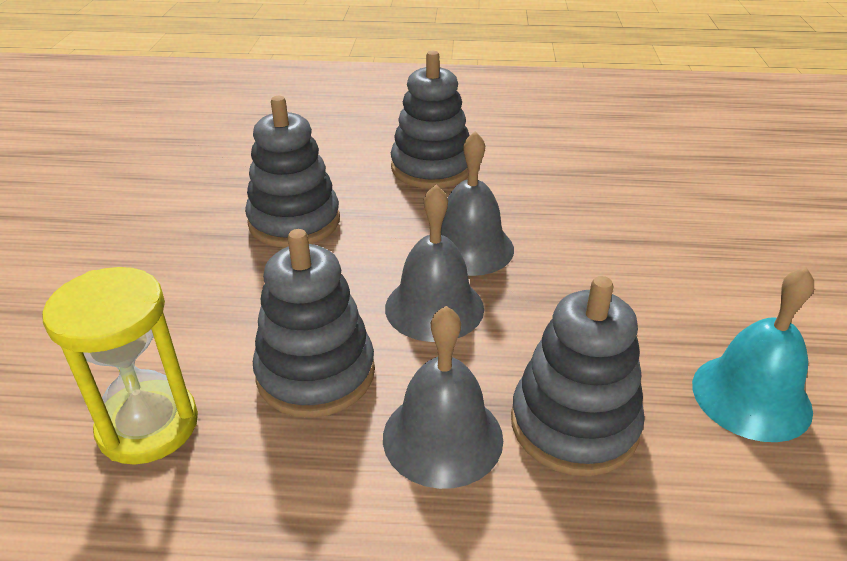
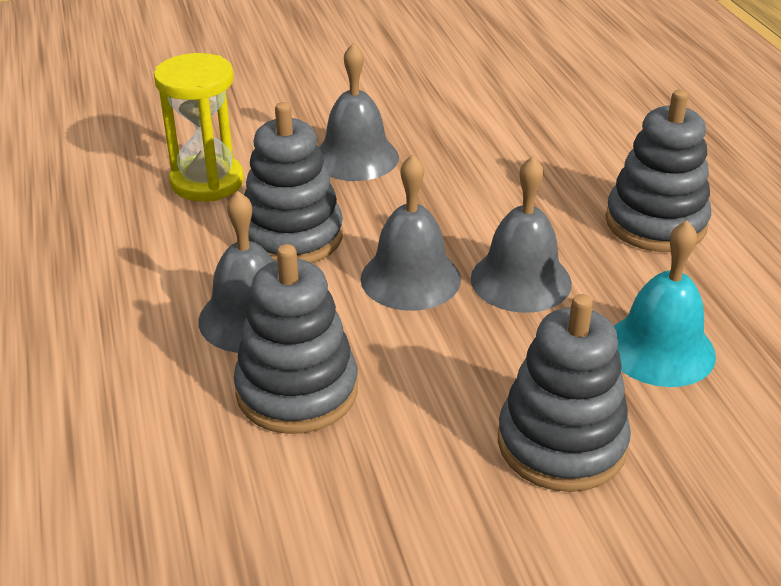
camera: 70 degrees right, 0 degrees up
grey stacking toy [245,96,340,248] -> grey stacking toy moved to [498,294,631,492]
turquoise bell [692,267,814,442] -> turquoise bell moved to [614,220,716,387]
none -> grey bell [319,43,399,181]

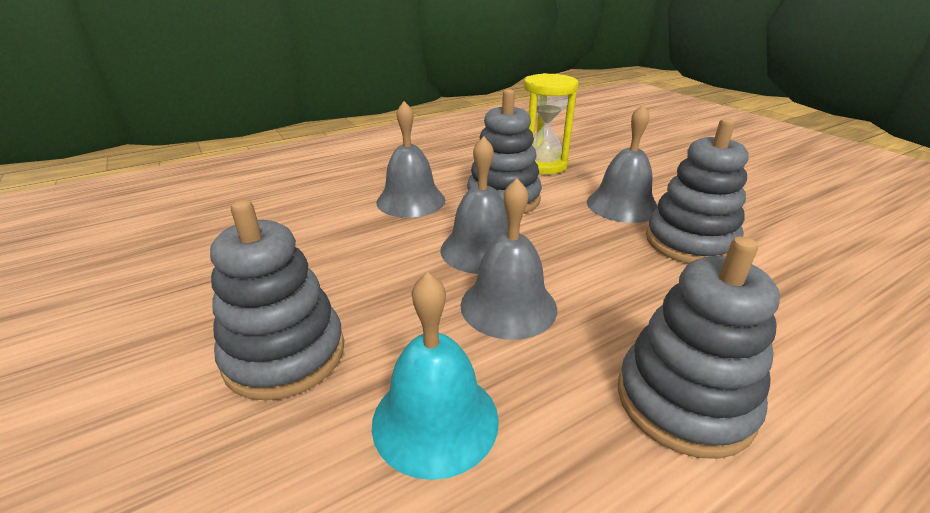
camera: 75 degrees right, 5 degrees down
grey stacking toy [234,244,358,434] -> grey stacking toy moved to [646,118,749,264]

